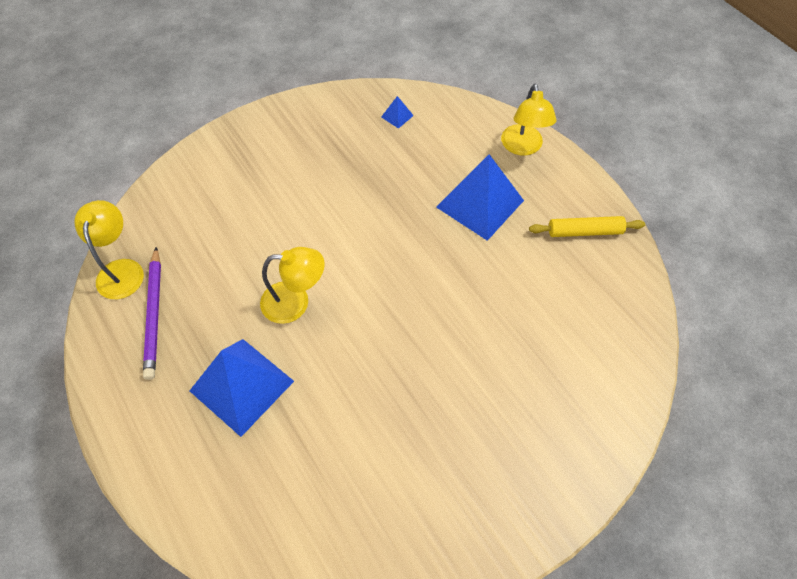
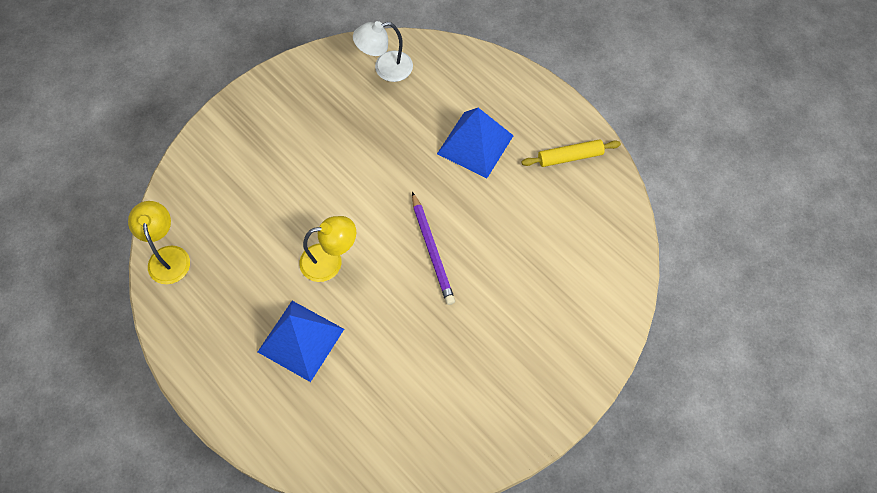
camera: 10 degrees left, 5 degrees up
purple pencil [143,247,161,380] -> purple pencil moved to [412,192,455,305]
blue pyramid [381,96,414,129] -> white lamp [353,21,413,82]
yellow lamp [501,84,557,156] -> none

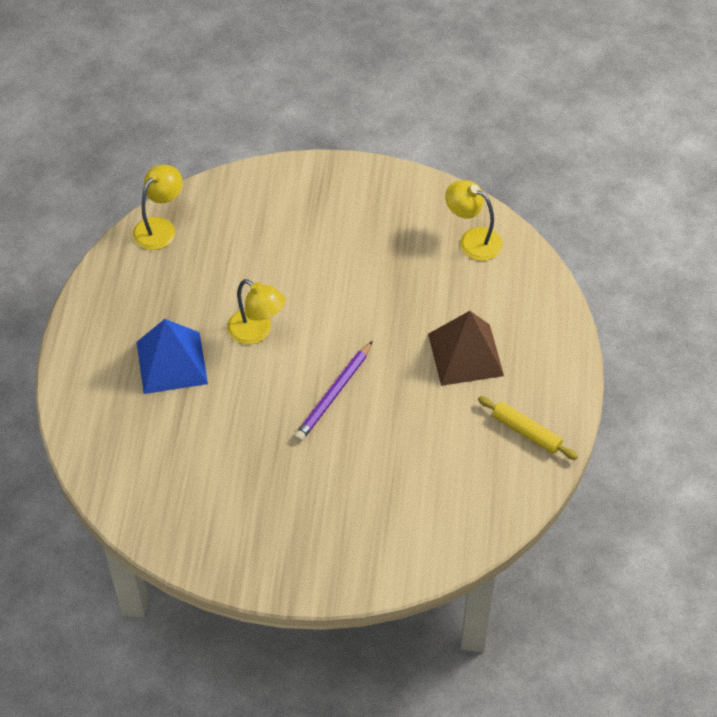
camera: 50 degrees right, 10 degrees down
white lamp [353,21,413,82] -> yellow lamp [445,180,503,261]
blue pyramid [437,108,514,178] -> brown pyramid [428,311,504,386]

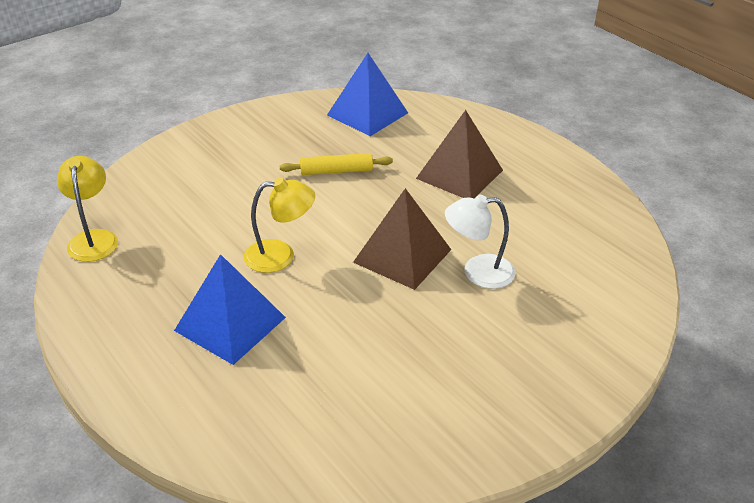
camera: 45 degrees left, 15 degrees down
purple pencil [294,341,373,442] -> brown pyramid [353,188,451,290]
yellow lamp [445,180,503,261] -> blue pyramid [327,53,408,136]
yellow rolling pin [478,396,578,460] -> yellow rolling pin moved to [280,153,393,175]
none -> white lamp [445,195,516,289]

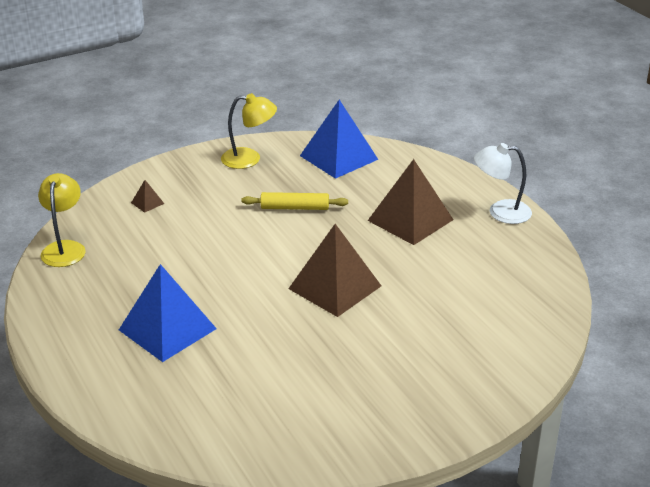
camera: 10 degrees right, 5 degrees down
yellow lamp [243,178,315,273] -> yellow lamp moved to [221,93,277,169]
white lamp [445,195,516,289] -> white lamp moved to [474,143,532,224]
none -> brown pyramid [131,180,164,213]

